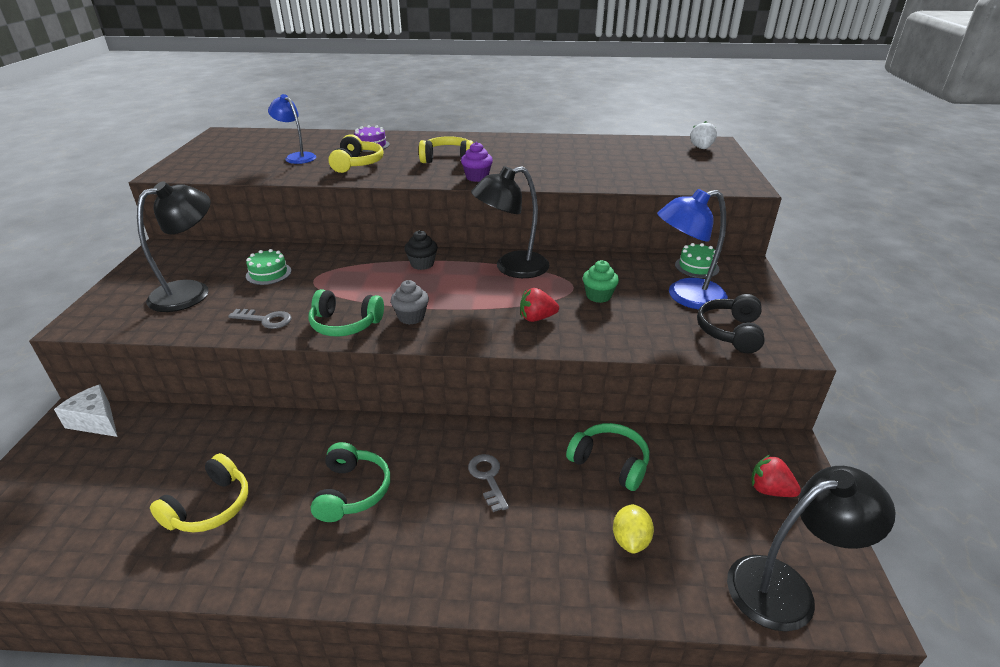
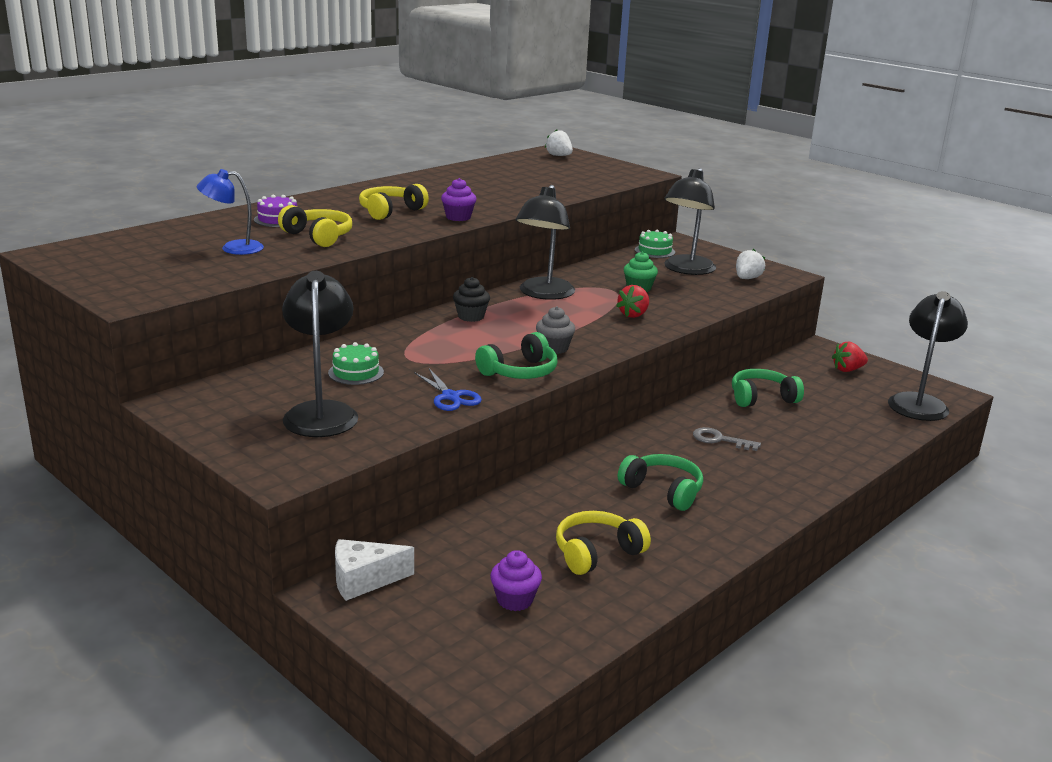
camera: 50 degrees left, 10 degrees down
yellow headphones [150,453,249,533] -> yellow headphones turned 105 degrees counterclockwise [556,511,651,575]
grey key [228,309,292,329] -> blue scissors [414,369,482,411]
yellow lemon [613,504,654,554] -> none
blue lamp [657,189,728,309] -> black lamp [664,168,716,275]
black headphones [697,294,765,353] -> white strawberry [736,249,765,279]
none -> purple cupcake [490,550,542,611]

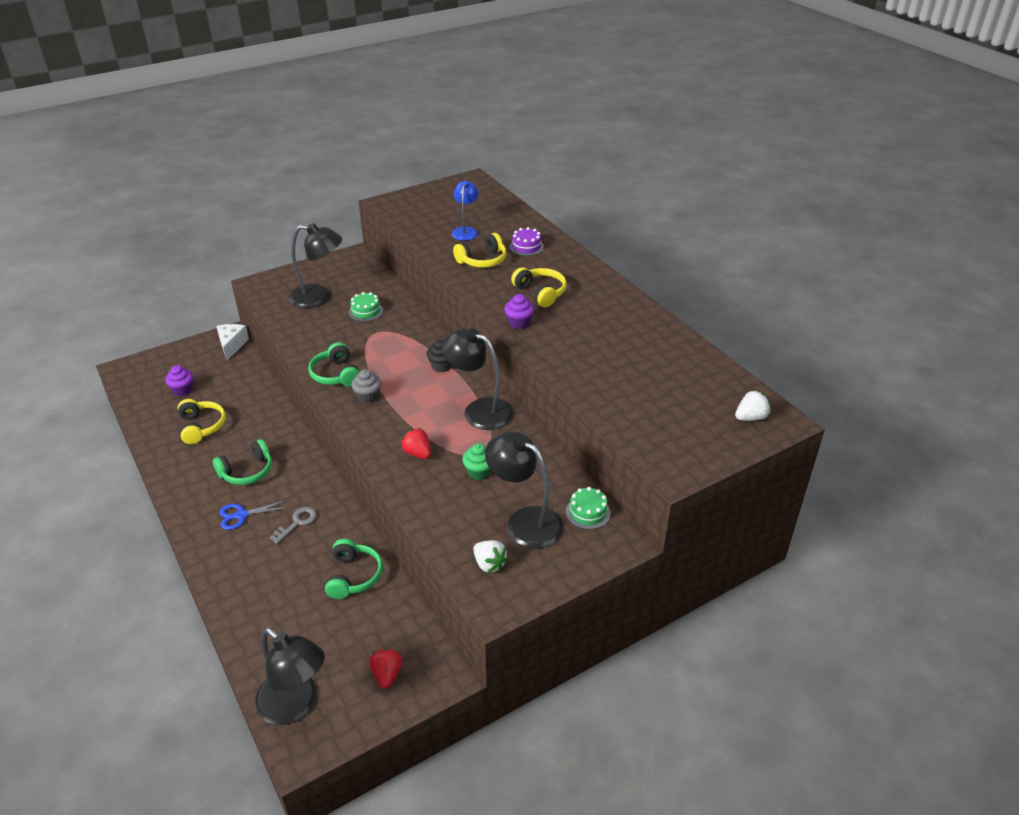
camera: 105 degrees right, 15 degrees up
blue scissors [414,369,482,411] -> blue scissors moved to [219,500,287,530]

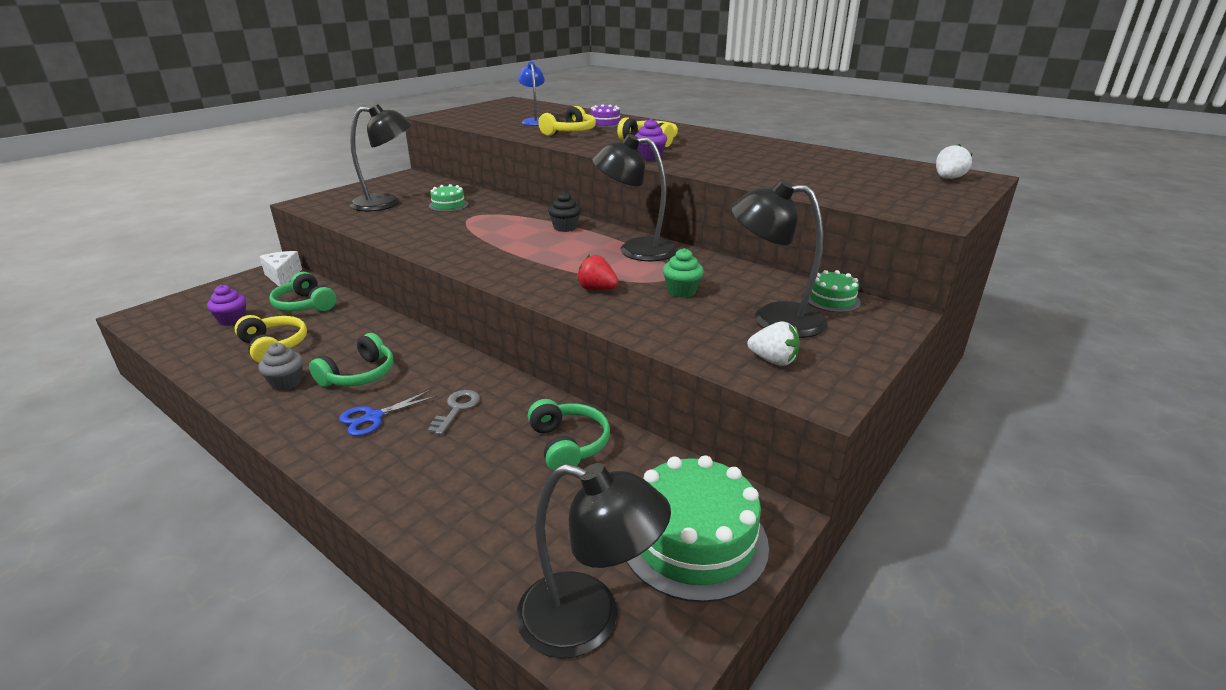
camera: 20 degrees left, 10 degrees down
green headphones [308,342,360,387] -> green headphones moved to [269,272,336,311]
grey cupcake [351,369,382,403] -> grey cupcake moved to [258,343,303,391]
red strawberry [369,648,403,689] -> green cake [627,455,769,603]

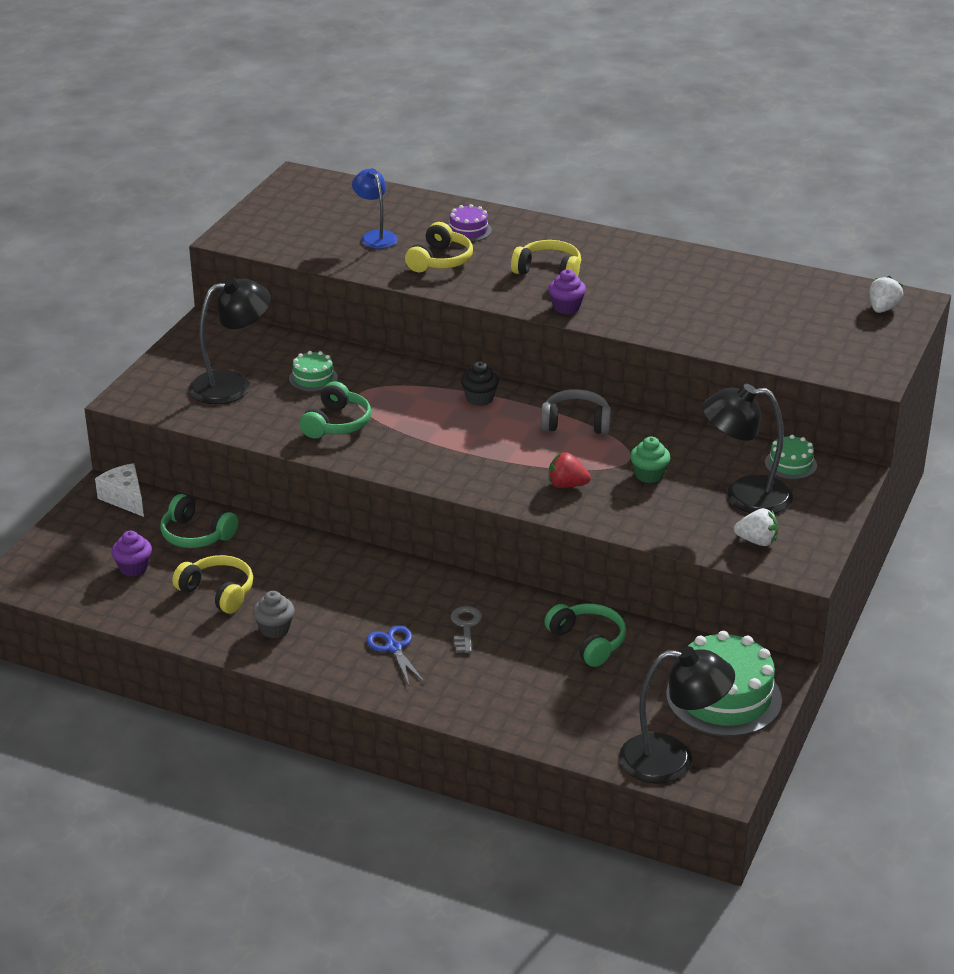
camera: 15 degrees left, 5 degrees up
green headphones [309,333,393,387] -> green headphones moved to [299,381,371,439]
blue scissors [339,390,437,436] -> blue scissors turned 120 degrees clockwise [366,626,425,685]
black lamp [592,134,677,261] -> grey headphones [541,389,611,434]

